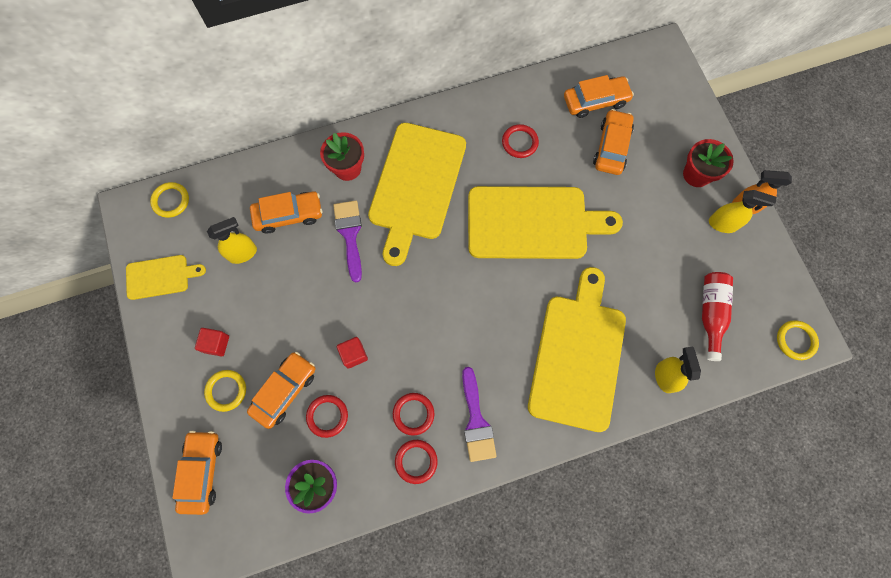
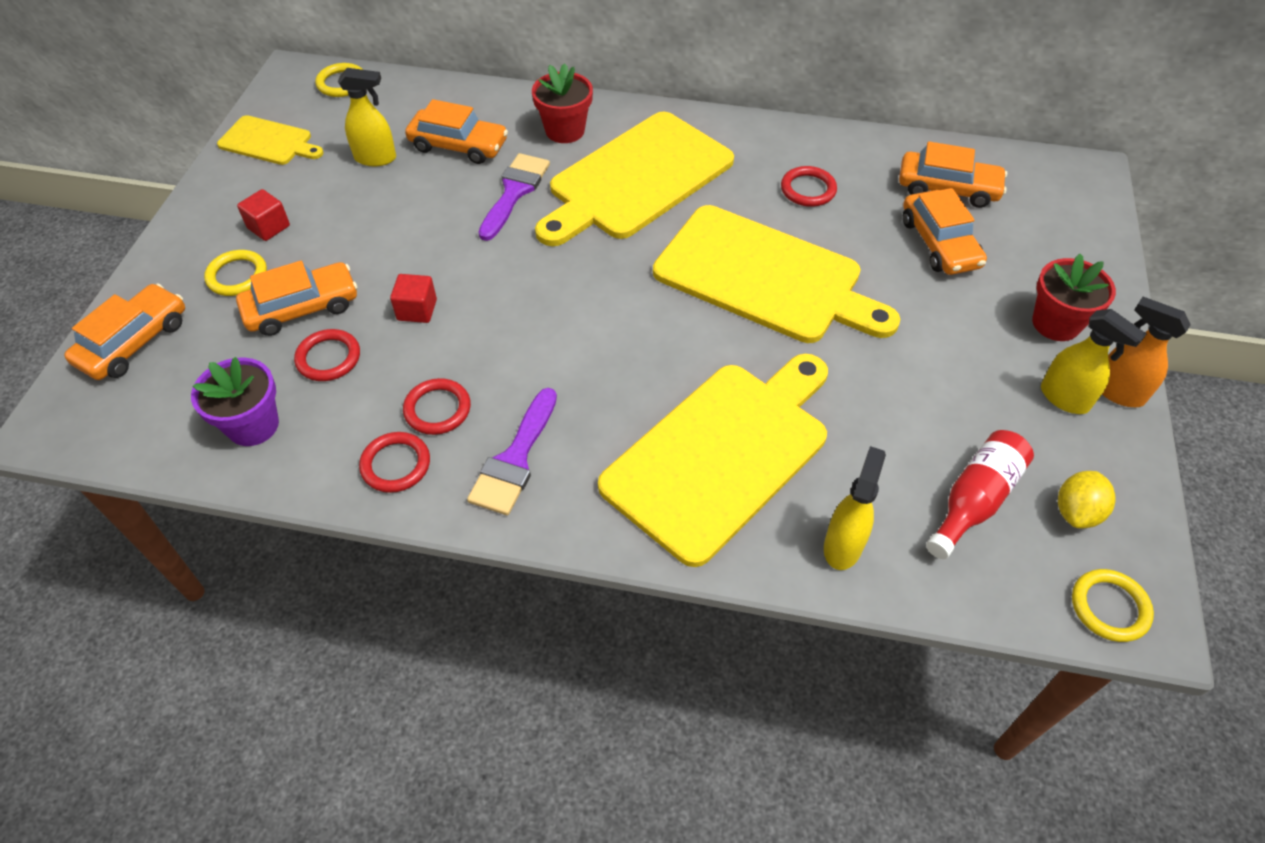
camera: 30 degrees right, 20 degrees down
orange car [593,109,634,175] -> orange car turned 120 degrees clockwise [903,188,987,275]
none -> yellow lemon [1058,471,1116,528]

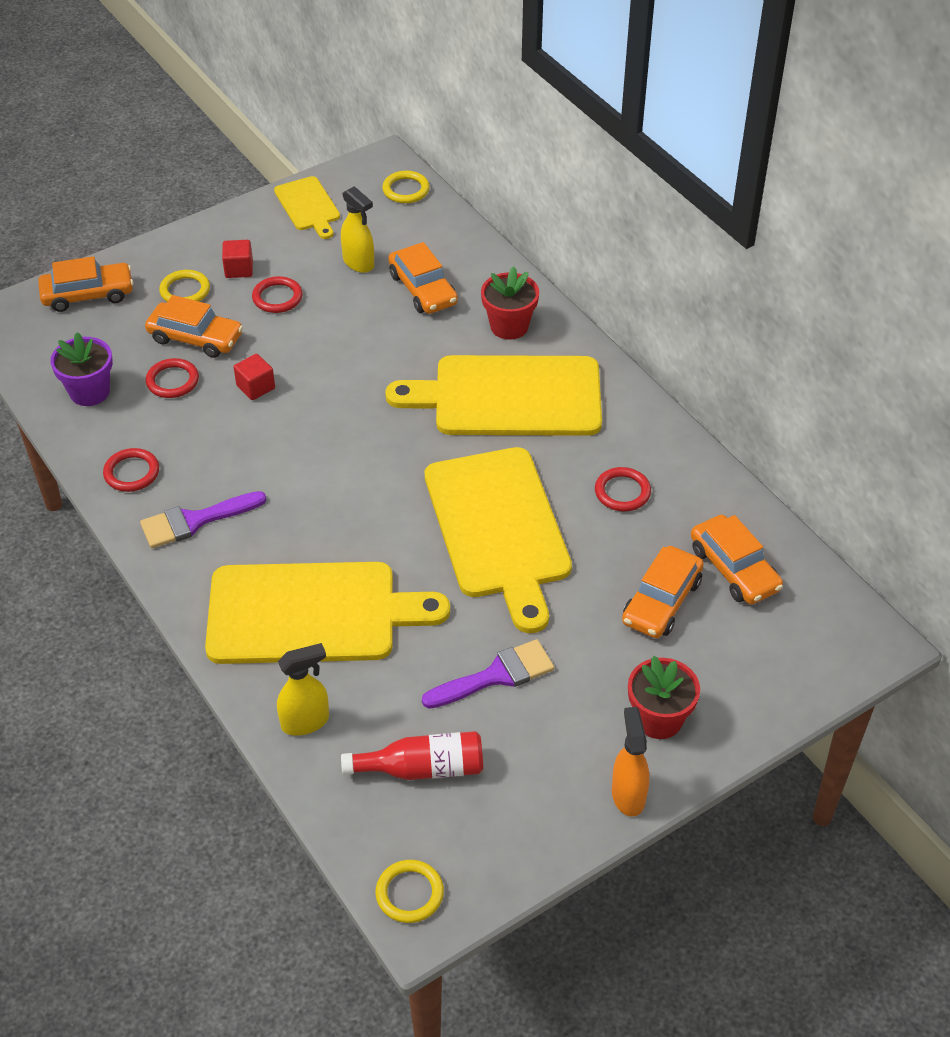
camera: 45 degrees right, 5 degrees down
red ring [403,378,471,435] -> red ring moved to [252,276,303,313]
purple brush [478,153,550,241] -> purple brush moved to [422,639,554,709]
yellow spray bottle [1041,309,1147,414] -> none
yellow lemon [1058,471,1116,528] -> none

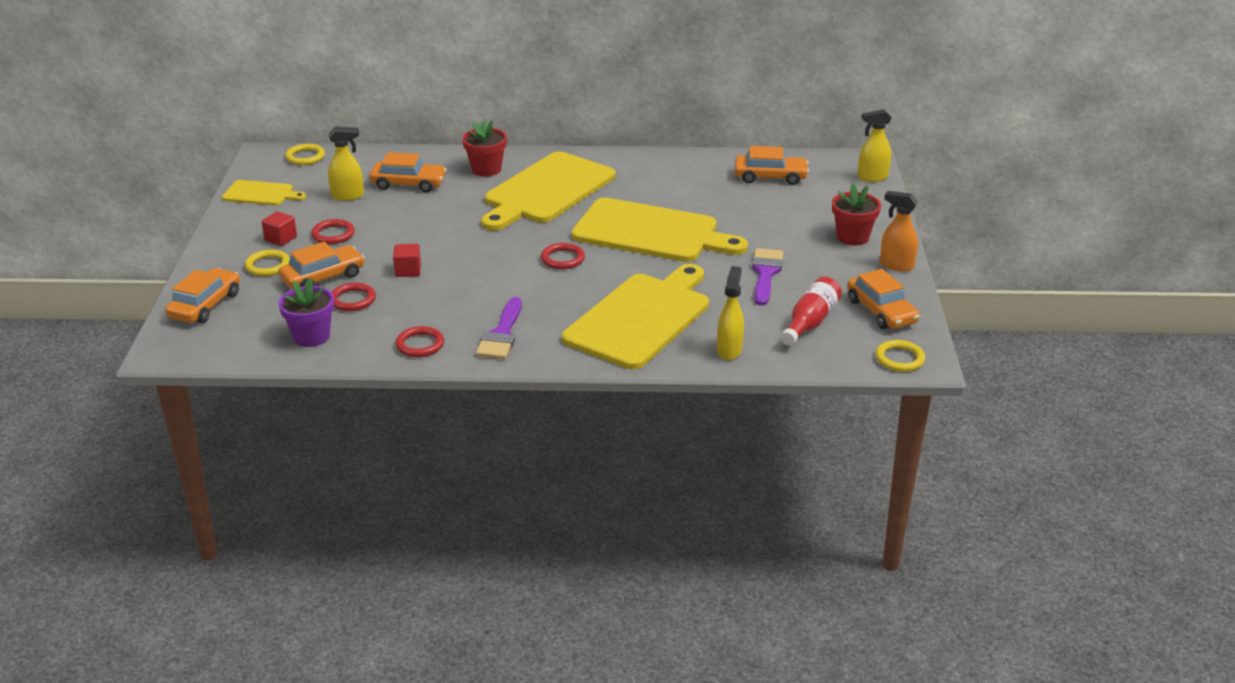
camera: 55 degrees left, 15 degrees down
red ring [595,467,651,511] -> red ring moved to [541,243,585,269]
orange car [622,546,704,638] -> orange car moved to [847,269,920,329]
none -> yellow spray bottle [858,109,892,182]

